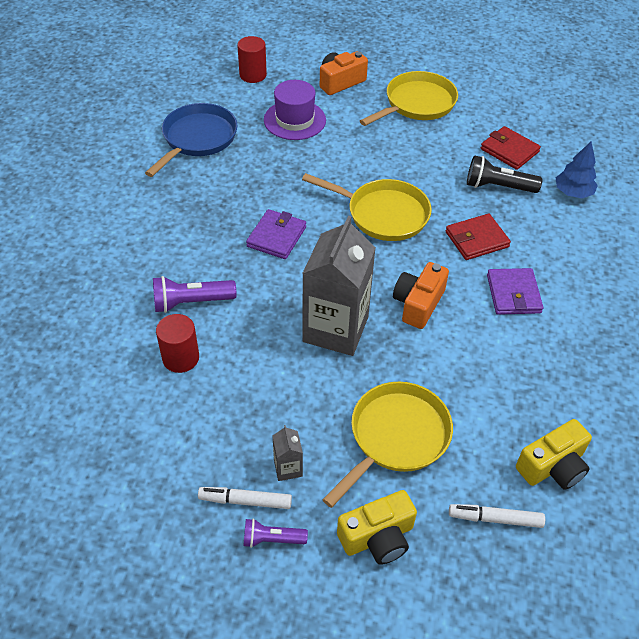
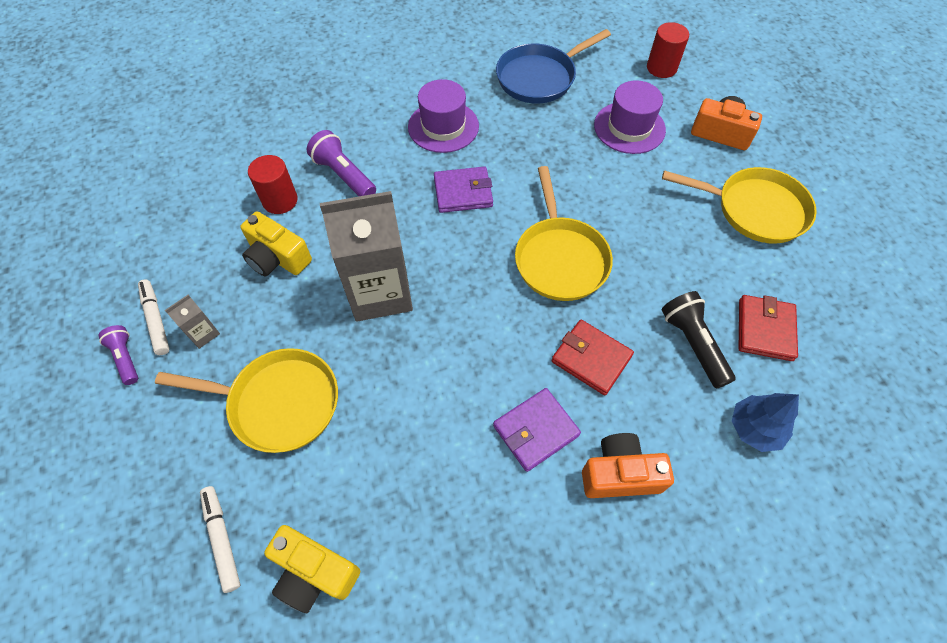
camera: 60 degrees right, 10 degrees up
blue pan [145,103,238,177] -> blue pan turned 150 degrees clockwise [496,29,611,104]
yellow camera [337,490,417,565] -> yellow camera moved to [240,212,312,277]
orange camera [393,262,449,329] -> orange camera moved to [582,433,674,498]
none -> purple hat [408,79,479,153]

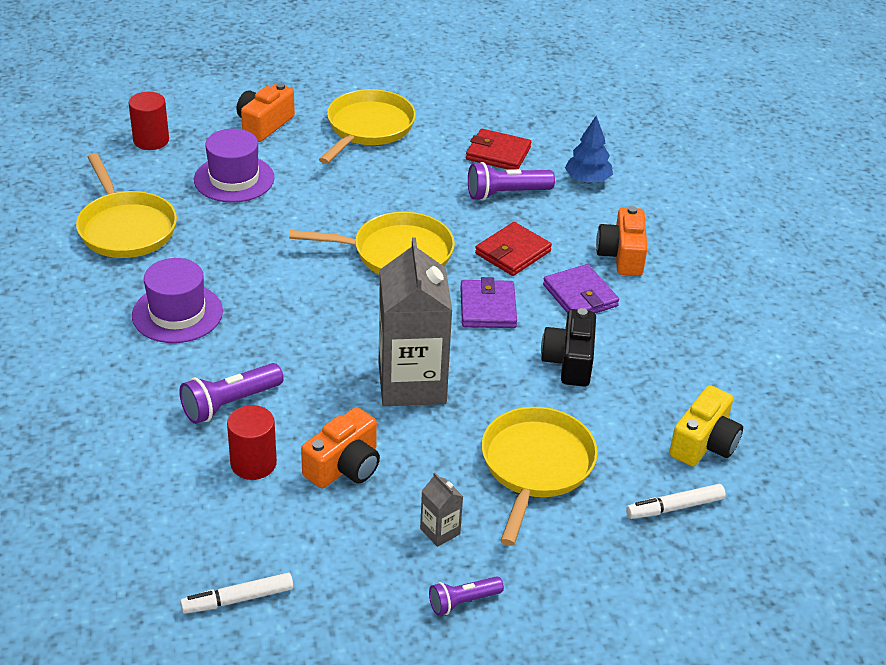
camera: 85 degrees left, 20 degrees down
white marker [138,279,170,355] -> white marker moved to [180,573,293,614]
yellow camera [240,212,312,277] -> orange camera [301,407,380,488]
purple wallet [434,166,493,213] -> purple wallet moved to [460,277,517,328]
blue pan [496,29,611,104] -> yellow pan [76,153,177,258]
black flashlight [662,291,736,389] -> purple flashlight [468,162,555,200]
none -> black camera [541,308,596,387]

